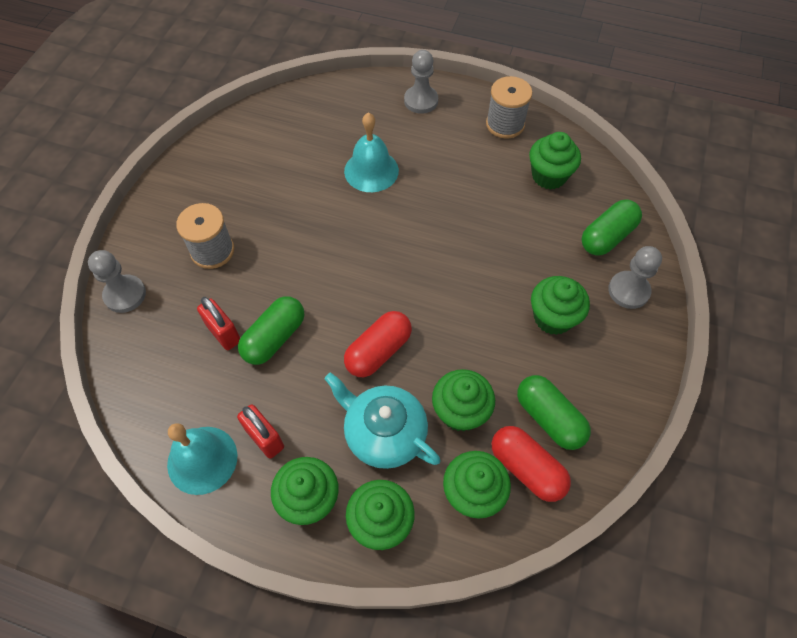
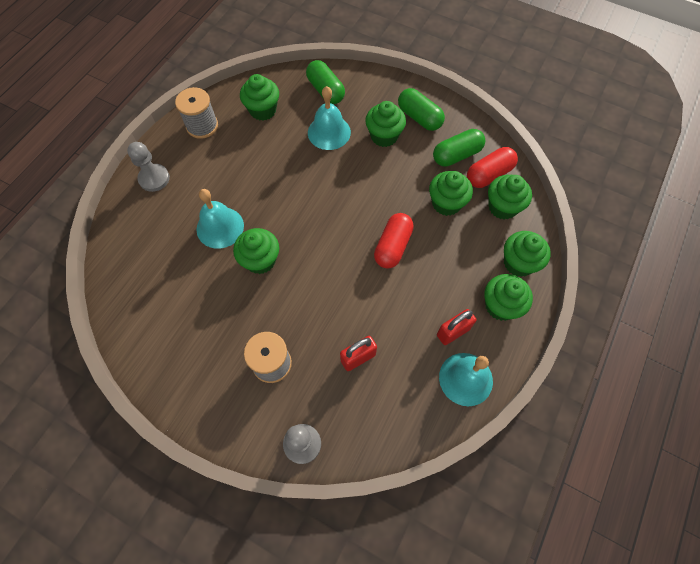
camera: 80 degrees left, 5 degrees up
green capsule [238,297,304,365] -> green capsule moved to [398,88,445,131]
turquoise teapot [324,372,441,469] -> none
red capsule [344,311,412,377] -> red capsule turned 60 degrees clockwise [374,213,414,268]
grey pawn [608,246,662,309] -> none
none -> green cupcake [233,228,279,274]
none -> turquoise bell [308,86,351,150]

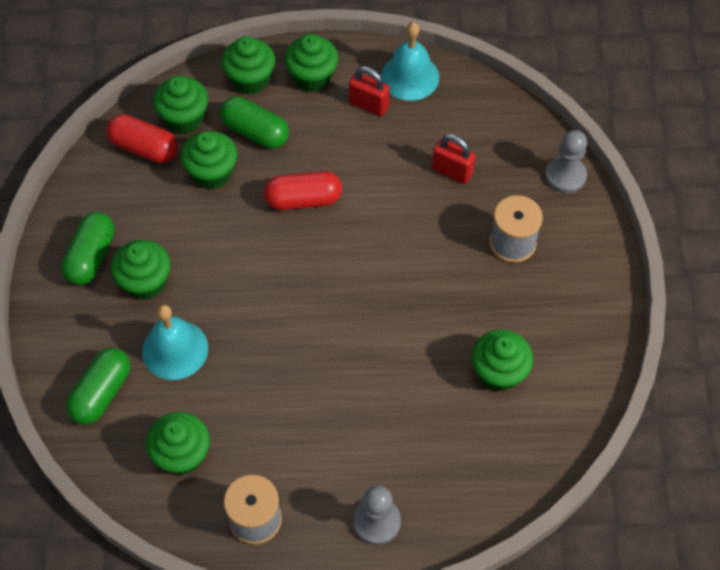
camera: 120 degrees left, 5 degrees down
turquoise bell [197,189,244,249] -> none
green cupcake [233,228,279,274] -> green cupcake moved to [472,330,533,391]
green capsule [433,129,485,167] -> green capsule moved to [220,97,289,149]

